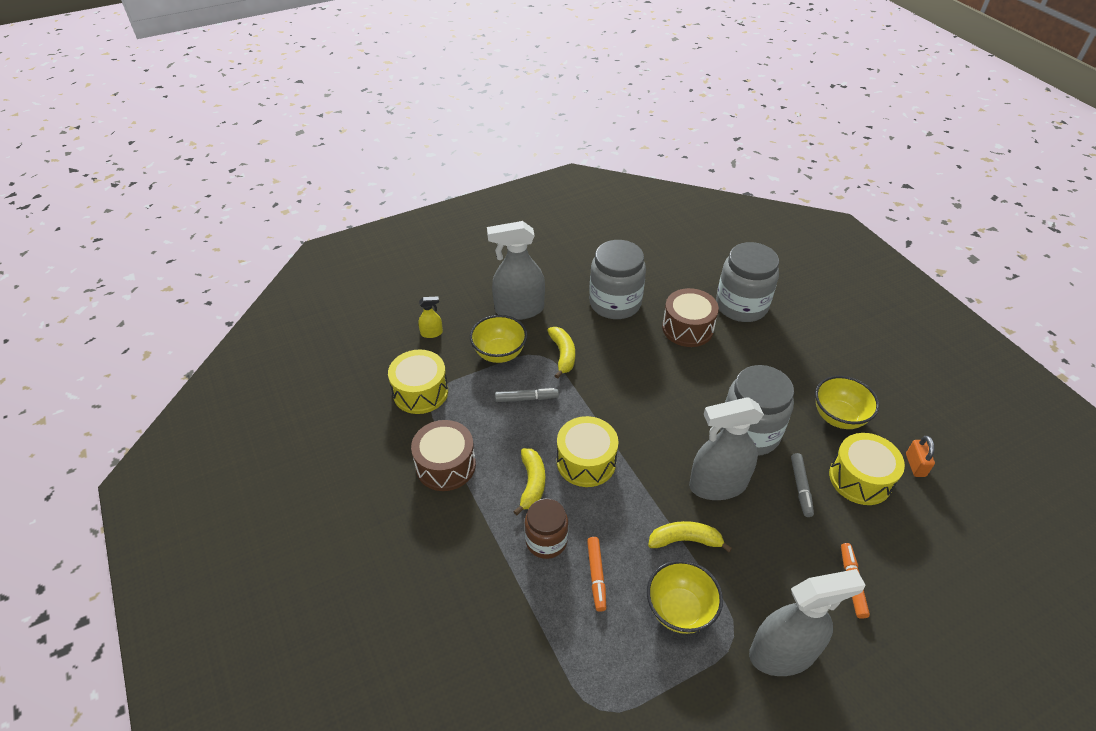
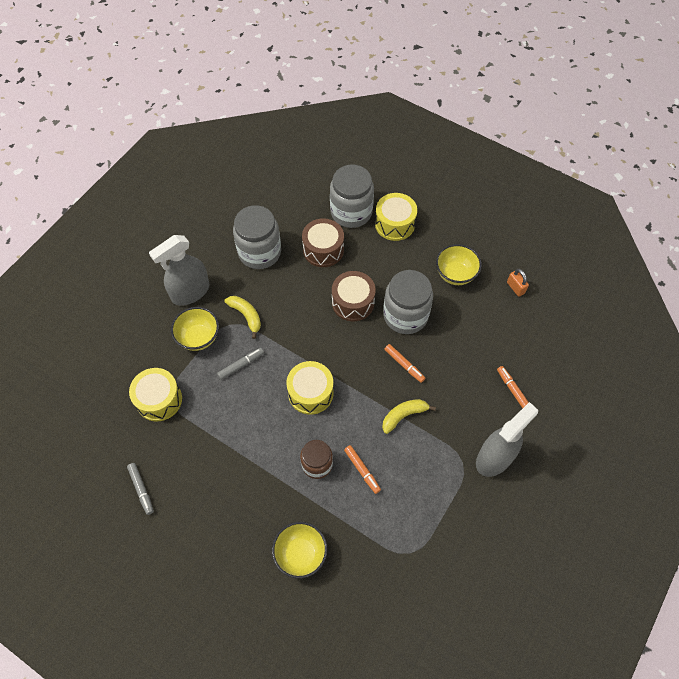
camera: 30 degrees left, 15 degrees up
brown drum [411,420,476,491] -> brown drum moved to [332,271,376,321]
yellow spray bottle [418,296,443,338] -> none
yellow banana [513,448,545,515] -> none
yellow bowl [647,560,723,634] -> yellow bowl moved to [272,522,327,579]
grey spray bottle [689,397,764,500] -> orange marker [384,344,425,383]
grey marker [791,453,814,517] -> grey marker moved to [127,463,154,515]
yellow drum [829,433,905,505] -> yellow drum moved to [375,193,417,241]

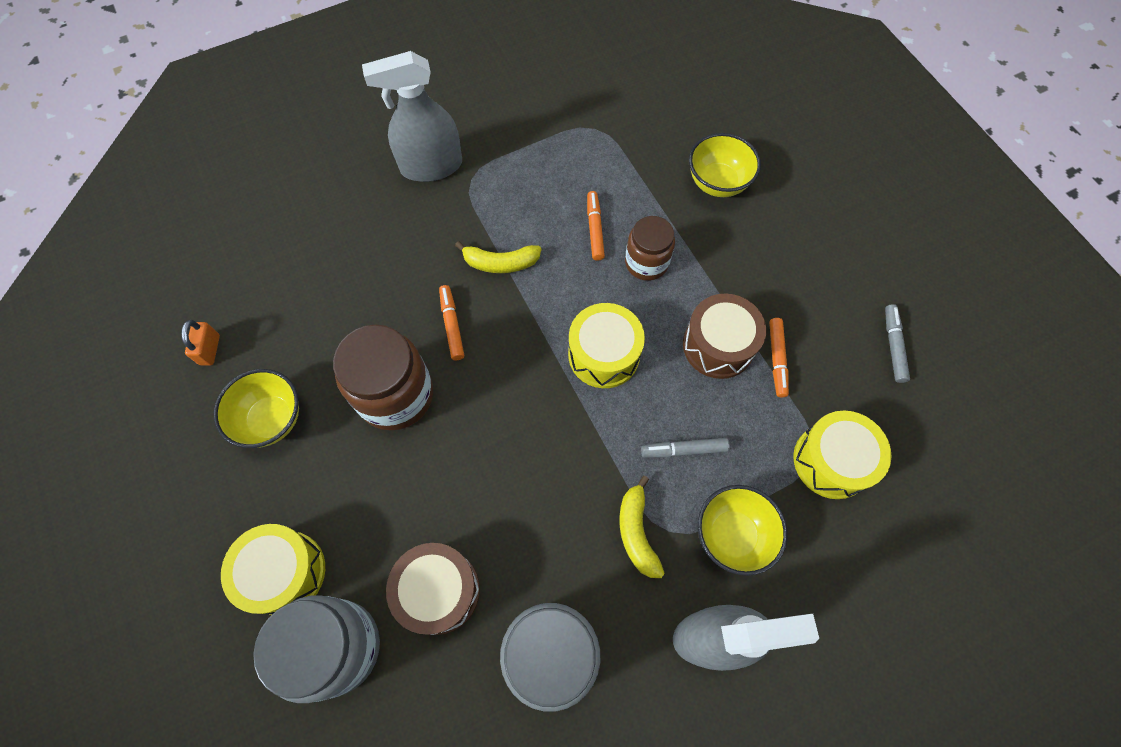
camera: 150 degrees left, 5 degrees up
brown drum [332,271,376,321] -> brown drum moved to [683,294,766,379]
grey jar [383,270,433,334] -> brown jar [333,324,433,430]
orange marker [497,366,529,408] -> orange marker moved to [769,318,789,397]

